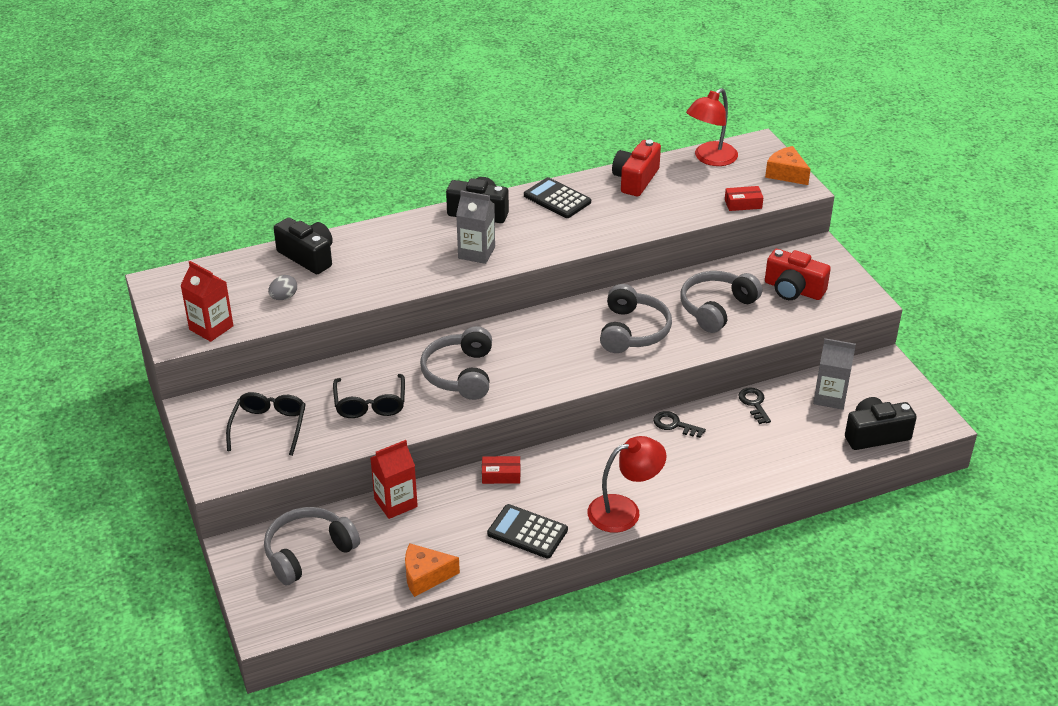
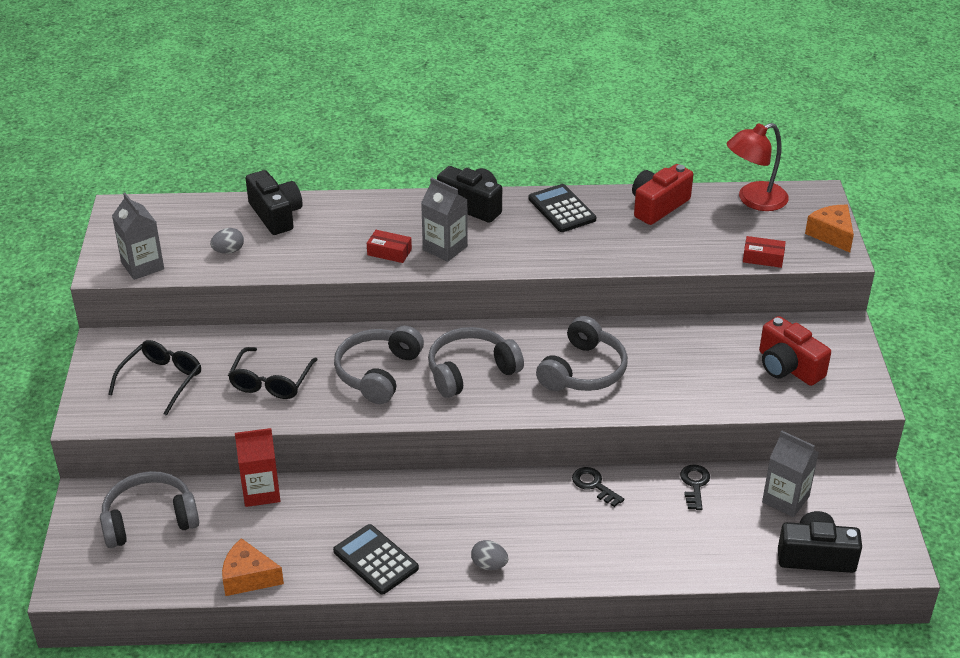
camera: 20 degrees right, 0 degrees up
red carton [180,261,233,342] -> grey carton [112,193,164,280]
red box [482,456,520,484] -> red box moved to [367,230,412,263]
red lamp [588,436,667,533] -> grey egg [471,540,508,570]
grey headphones [680,271,762,333] -> grey headphones moved to [428,327,524,398]

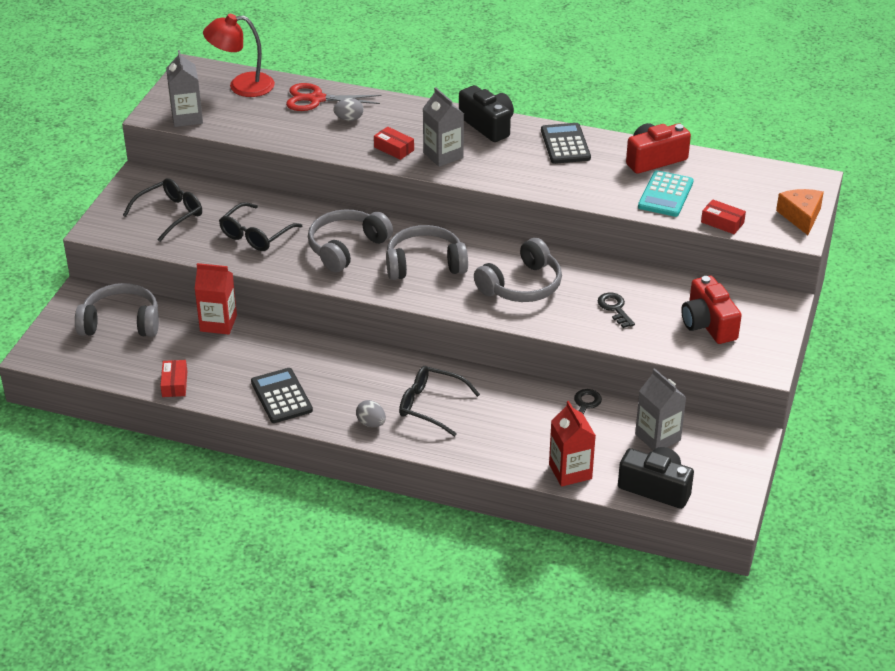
camera: 20 degrees right, 0 degrees up
grey egg [210,228,244,254] -> grey egg moved to [333,98,363,121]
orange cheese [222,538,284,596] -> red box [160,360,187,397]
black camera [246,170,302,235] -> red scissors [286,83,381,111]
black key [572,467,624,507] -> black key moved to [598,293,635,328]
red lamp [727,123,789,211] -> red lamp moved to [203,14,275,97]
none -> black glasses [399,366,480,436]
none -> red carton [549,401,596,487]
none -> turquoise calculator [638,170,694,217]

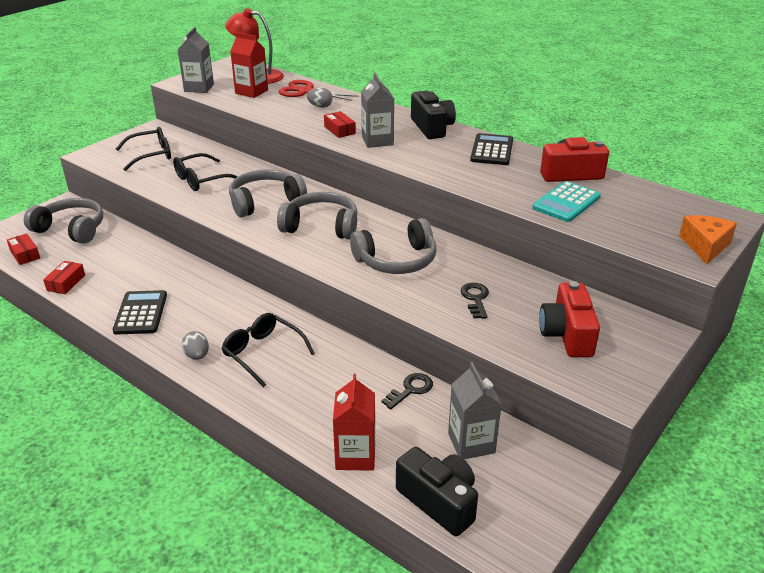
camera: 20 degrees right, 5 degrees down
red carton [195,263,237,335] -> red carton moved to [230,32,268,98]
red box [701,199,746,234] -> red box moved to [7,233,40,265]

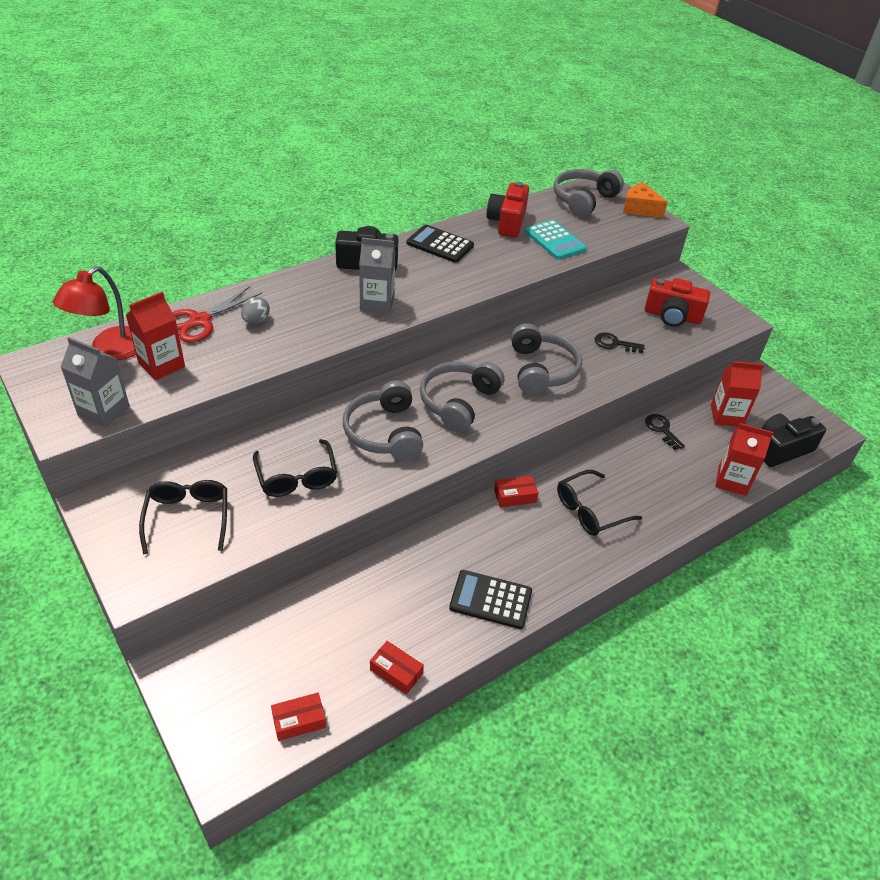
camera: 75 degrees left, 10 degrees up
grey headphones [24,198,103,244] -> grey headphones moved to [554,169,624,217]
grey egg [182,331,209,360] -> none
red box [324,111,356,138] -> red box moved to [494,476,539,507]
grey carton [448,362,502,459] -> red carton [711,361,764,427]

